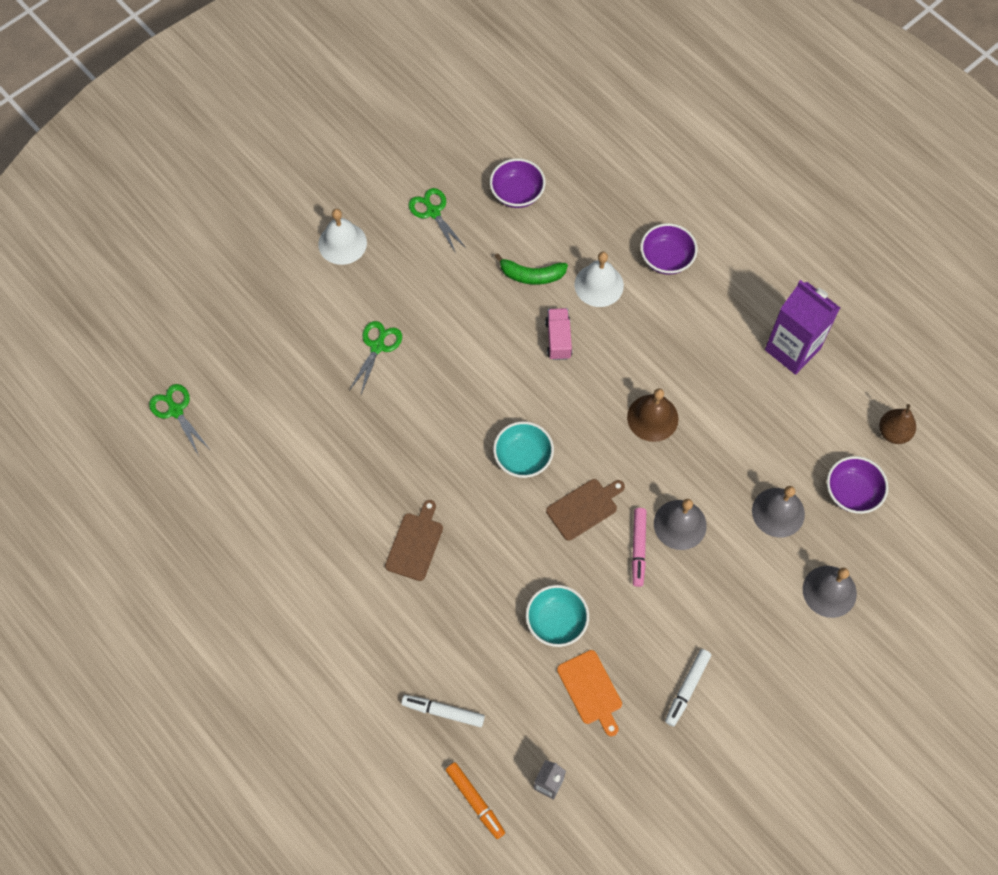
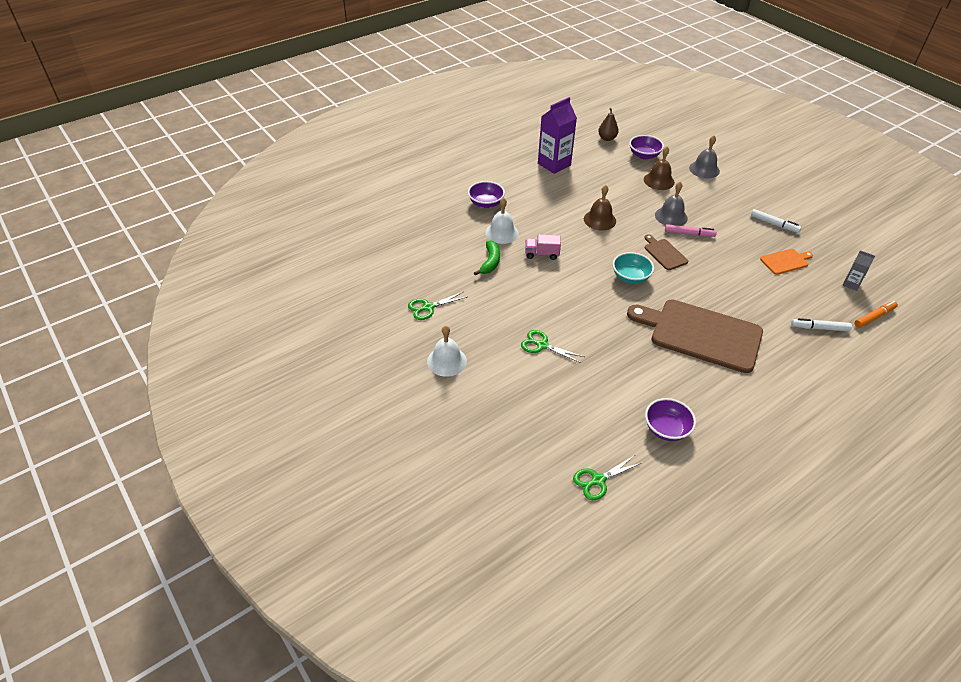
camera: 85 degrees left, 20 degrees down
brown cutting board [385,500,443,581] -> brown cutting board [627,299,763,373], size x2.21
white marker [401,695,485,727] -> white marker turned 75 degrees clockwise [791,318,852,332]
purple bowl [490,158,546,208] -> purple bowl moved to [645,398,696,441]
turquoise bowl [526,585,589,647] -> none
grey bell [752,486,805,537] -> brown bell [644,146,675,190]

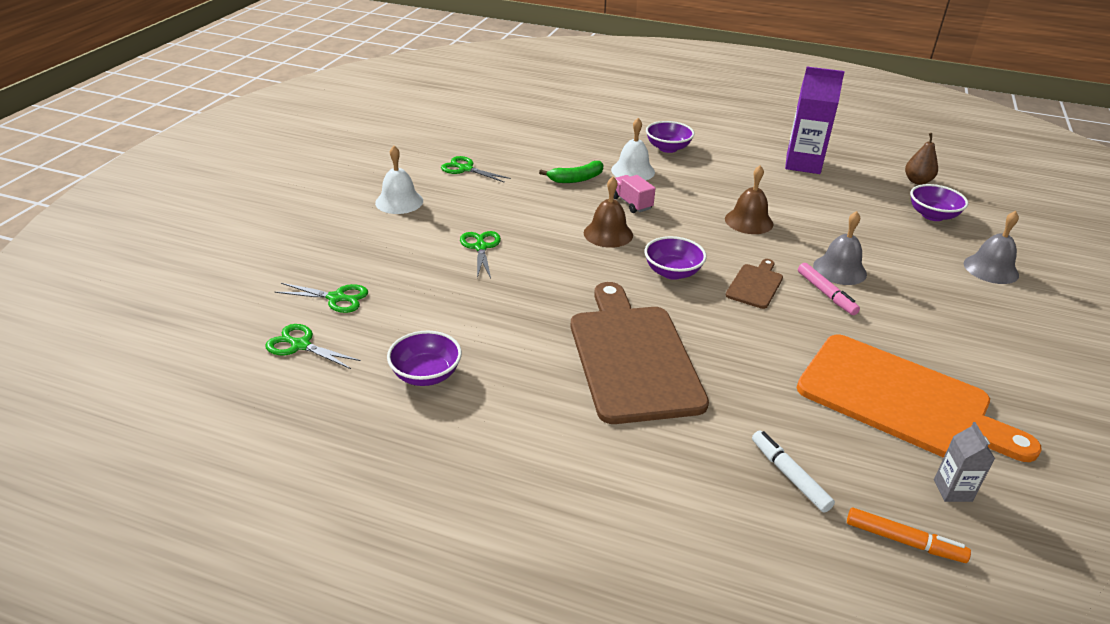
camera: 55 degrees right, 10 degrees down
turquoise bowl [613,252,654,284] -> purple bowl [644,236,707,280]
brown bell [644,146,675,190] -> brown bell moved to [584,177,633,248]
white marker [751,209,801,233] -> none
orange cutting board [760,249,813,275] -> orange cutting board [797,334,1041,462], size x2.21
none -> green scissors [275,283,368,313]

